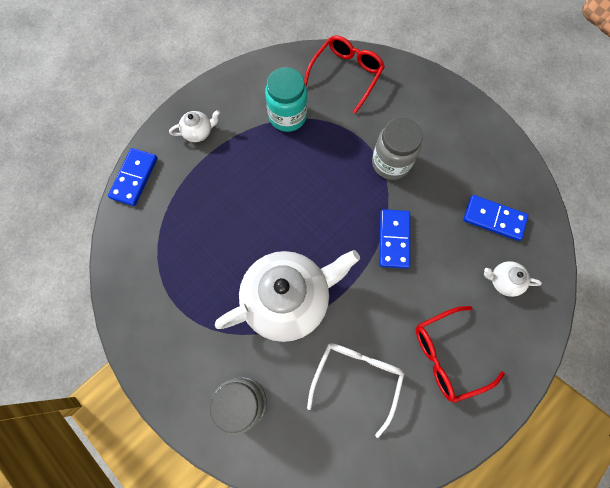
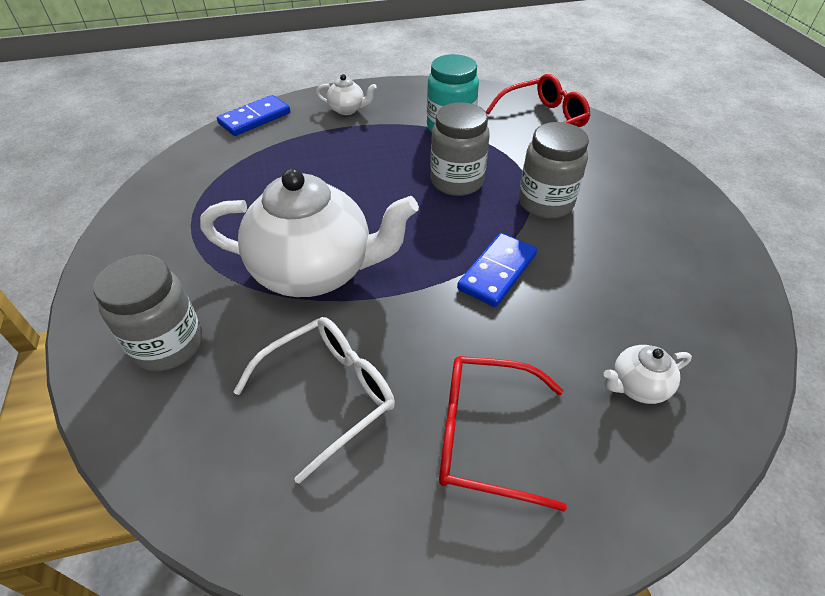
camera: 30 degrees right, 25 degrees down
blue domino [463,195,528,241] -> none
white teapot [484,261,542,297] -> white teapot turned 60 degrees counterclockwise [604,345,692,404]
none -> grey jar [430,102,490,196]

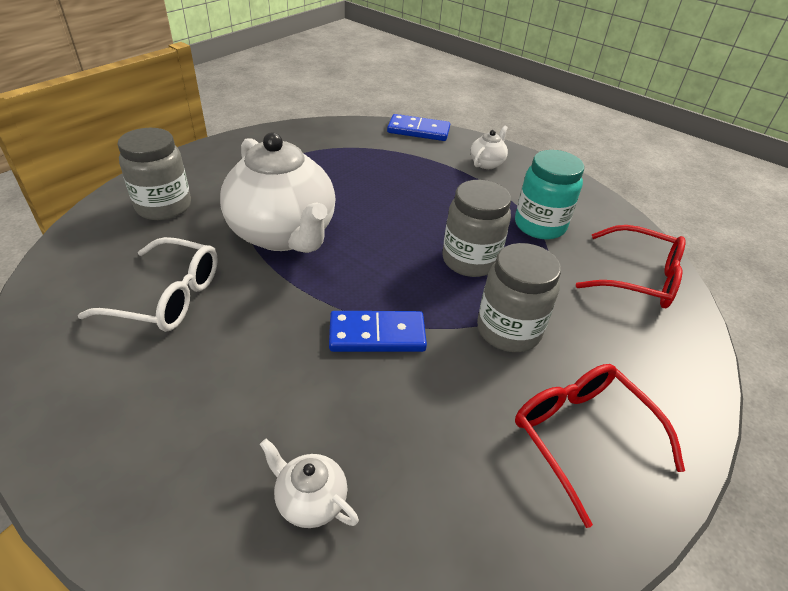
camera: 50 degrees right, 5 degrees down
white teapot [316,74,377,115] -> white teapot turned 120 degrees counterclockwise [470,126,508,169]
red glasses [439,356,567,511] -> red glasses moved to [515,364,685,528]

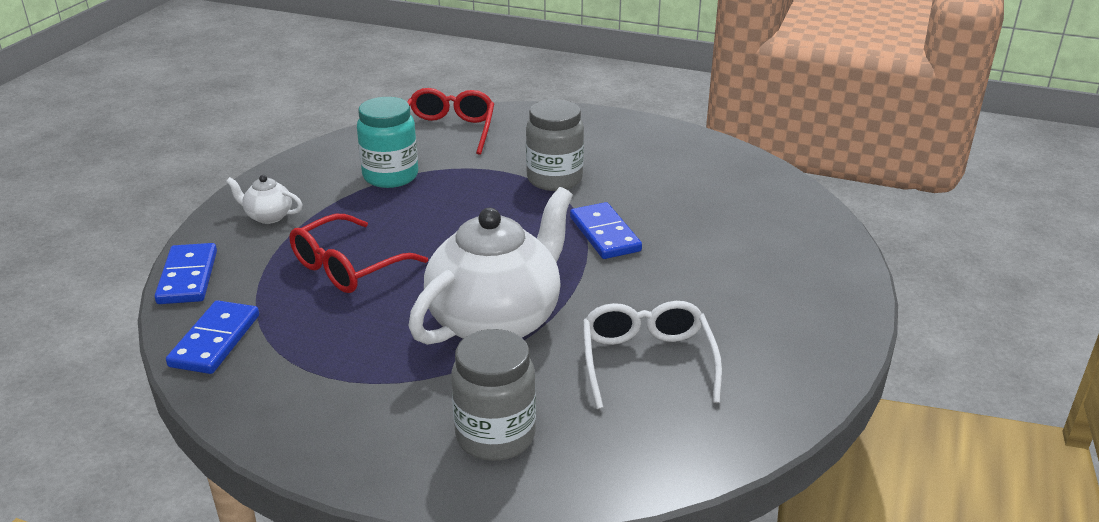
camera: 105 degrees left, 10 degrees down
white teapot [260,439,359,528] -> none
grey jar [442,180,511,277] -> none
red glasses [515,364,685,528] -> red glasses moved to [290,214,428,293]
none -> blue domino [166,300,259,374]

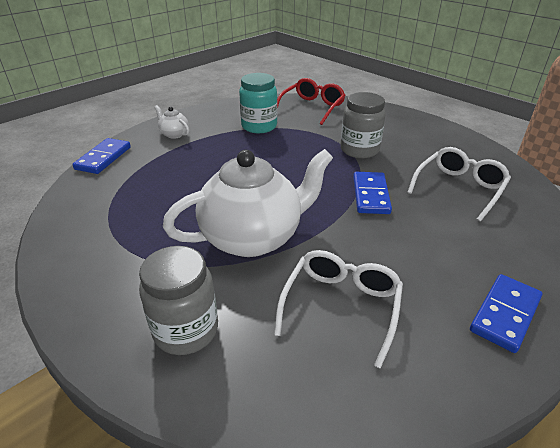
camera: 25 degrees right, 5 degrees up
blue domino [166,300,259,374] -> blue domino moved to [470,274,542,353]
red glasses [290,214,428,293] -> none
none -> white glasses [407,147,511,222]

